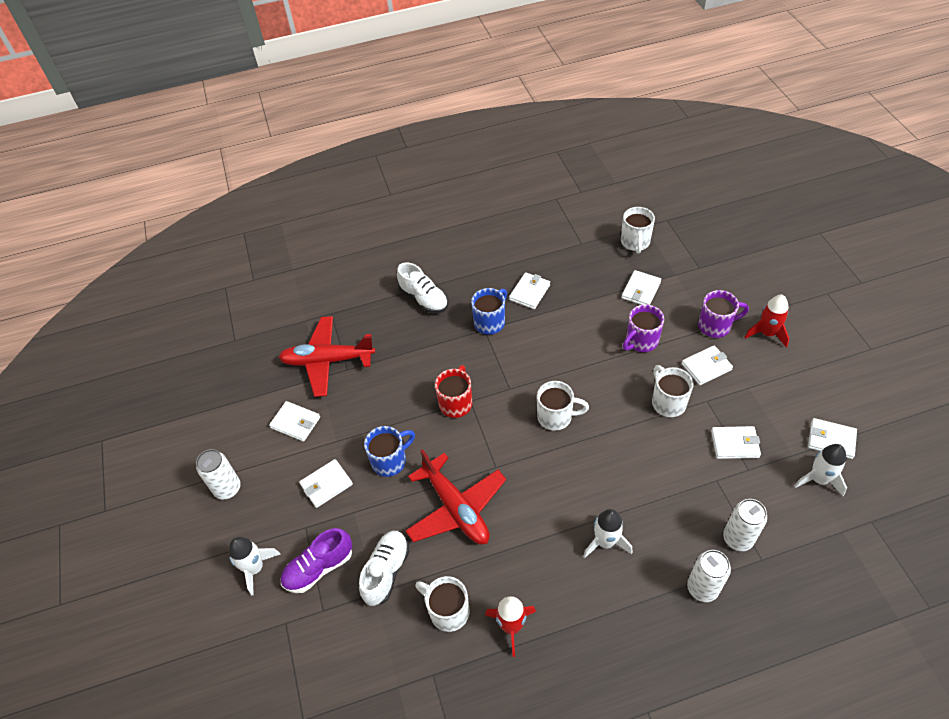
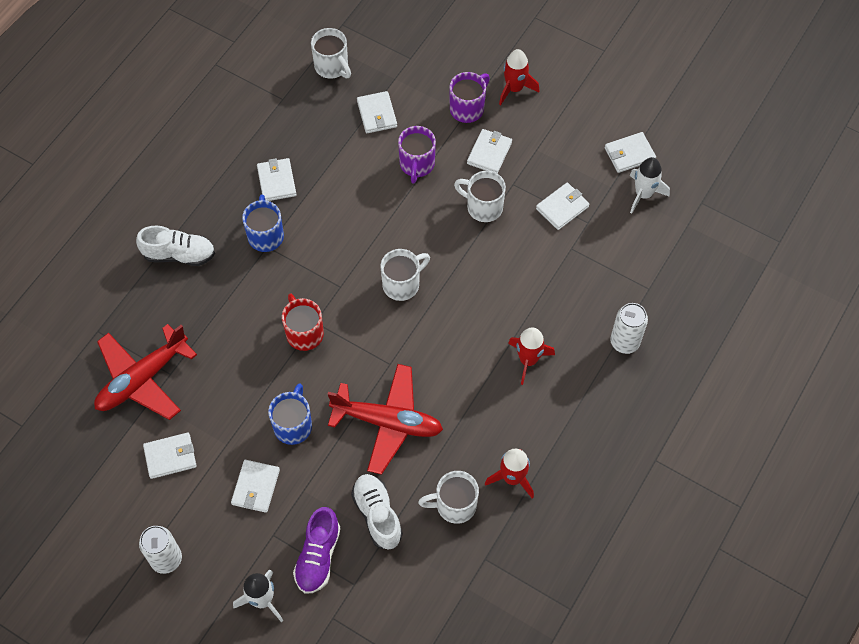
camera: 45 degrees left, 10 degrees up
white rocket [583,509,633,558] -> red rocket [508,327,555,385]
white can [723,499,767,551] -> none

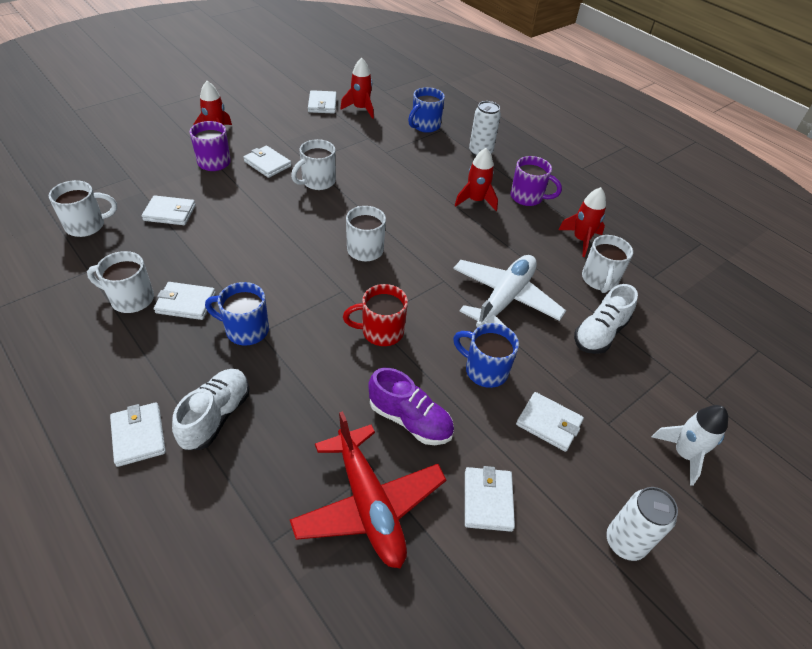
camera: 75 degrees left, 15 degrees down
purple shoe [293,507,341,594] -> purple shoe moved to [368,368,454,445]
red plane [328,364,443,475] -> white plane [453,255,566,327]
white shoe [351,474,403,550] -> white shoe turned 45 degrees counterclockwise [574,284,638,354]
purple mug [398,126,436,183] -> purple mug moved to [511,156,562,206]
white wallet [536,183,589,230] -> white wallet moved to [110,402,166,467]
white rocket [629,157,670,213] -> red rocket [340,58,374,119]
none -> white mug [87,251,154,313]
none -> blue mug [408,87,445,133]

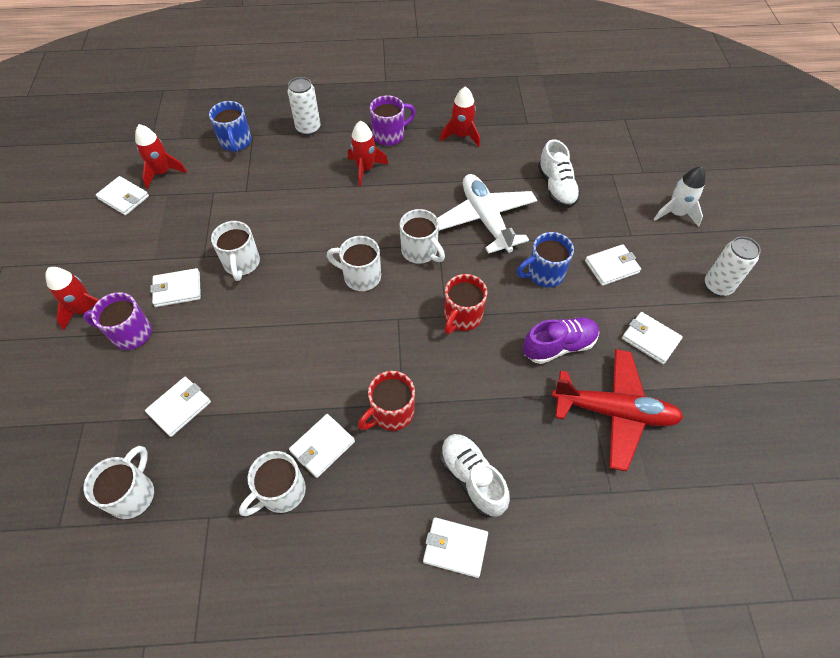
camera: 50 degrees left, 10 degrees up
blue mug [205,282,269,345] -> red mug [358,371,415,431]
white mug [582,235,633,293] -> white mug moved to [400,209,445,264]

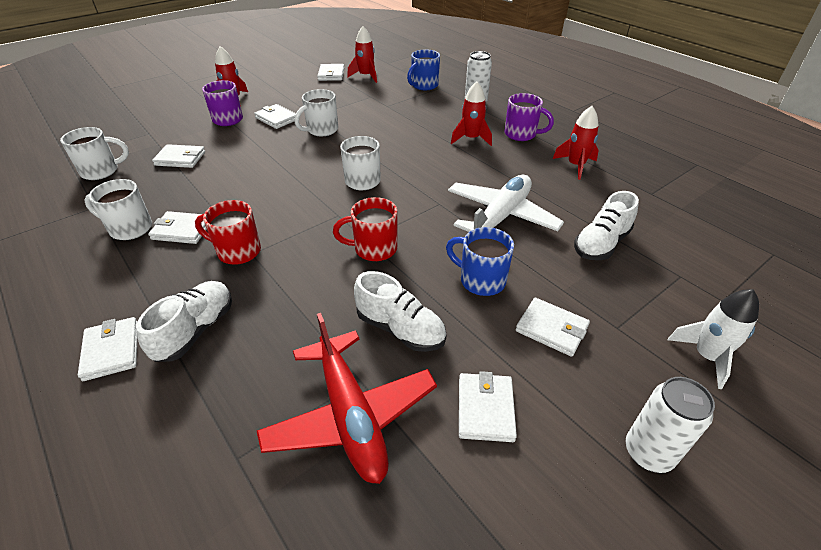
camera: 55 degrees right, 15 degrees down
white mug [400,209,445,264] -> none
purple shoe [523,317,599,364] -> white shoe [354,271,446,352]

